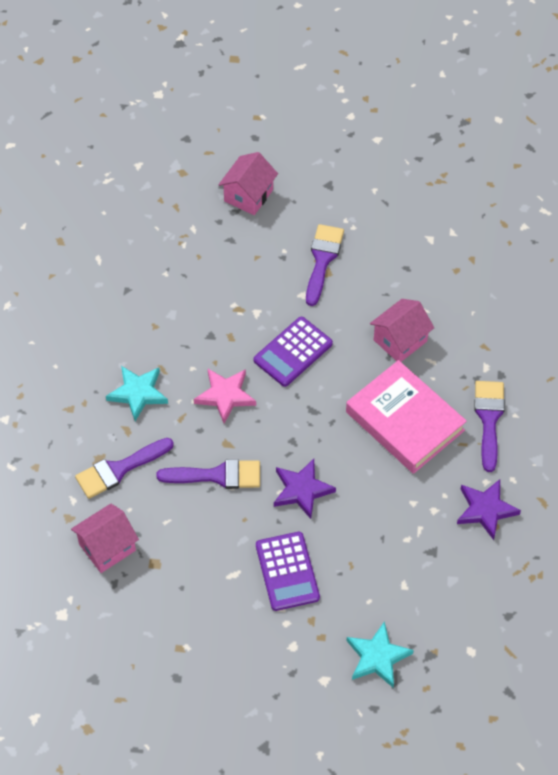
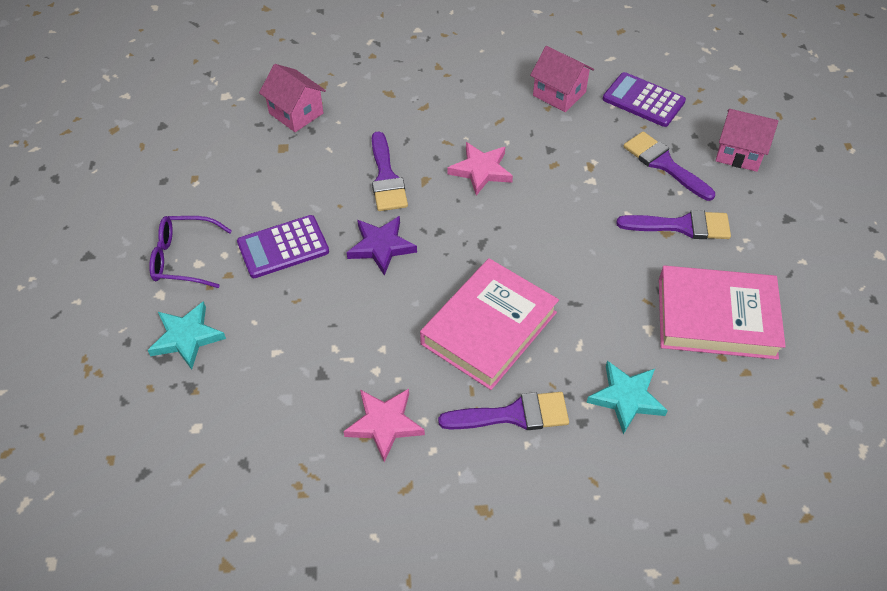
camera: 80 degrees right, 5 degrees down
purple brush [75,438,174,499] -> purple brush moved to [623,131,715,201]
turquoise star [106,366,168,421] -> turquoise star moved to [586,361,668,434]
purple calculator [254,317,333,387] -> purple calculator moved to [603,72,686,127]
pink house [370,299,434,362] -> pink house moved to [530,46,594,112]
purple star [457,479,521,540] -> pink star [343,389,425,462]
none -> purple glasses [149,216,232,288]
none -> pink book [659,266,786,360]

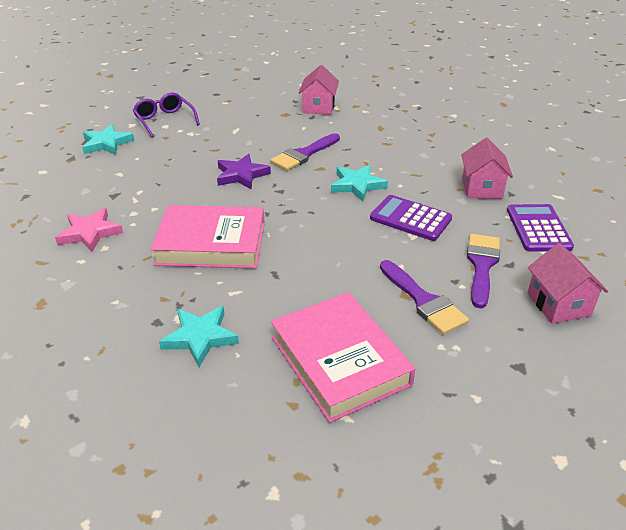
camera: 55 degrees right, 15 degrees down
purple calculator [237,215,329,278] -> purple calculator moved to [370,195,452,241]
purple brush [438,392,569,430] -> none
pink star [447,142,513,196] -> turquoise star [331,165,388,201]

